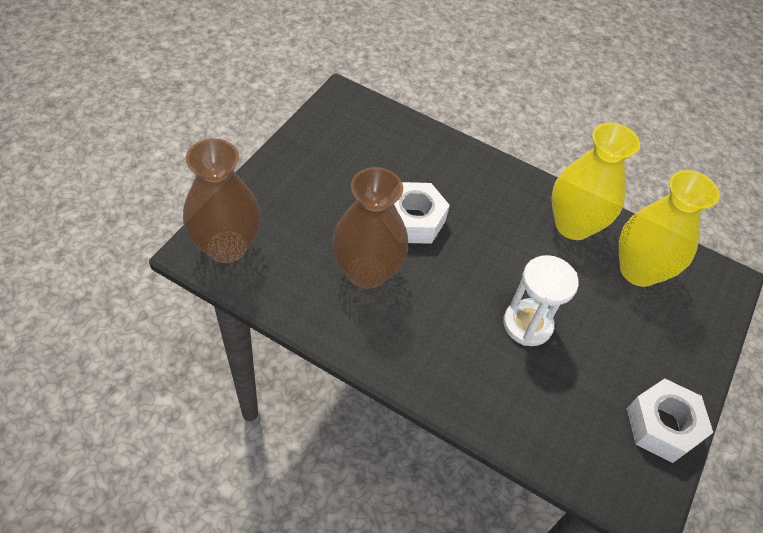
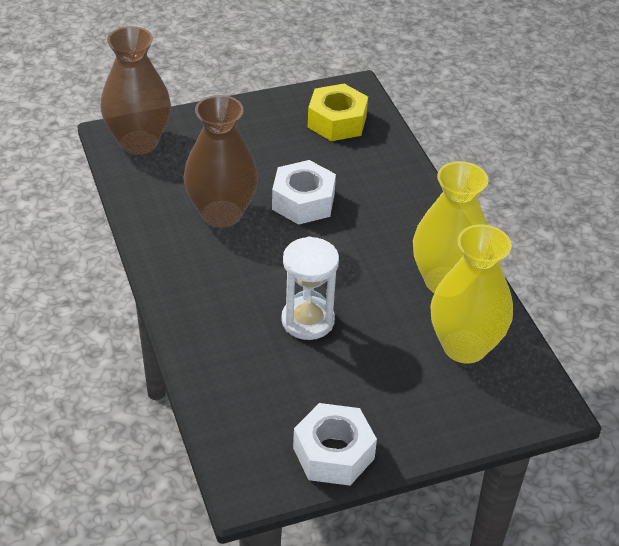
camera: 45 degrees right, 10 degrees down
none -> yellow nut [308,84,368,141]

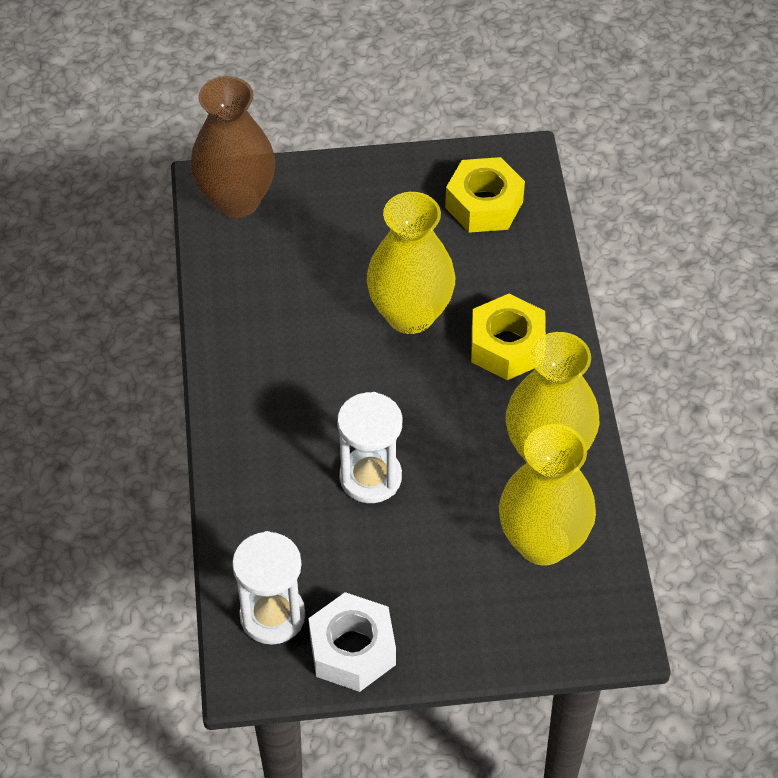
camera: 15 degrees right, 10 degrees up
brown vase [184,95,258,228] -> none
white nut [272,160,336,225] -> yellow vase [367,192,455,334]
none -> white hourglass [232,531,305,645]
none -> yellow nut [471,294,546,380]

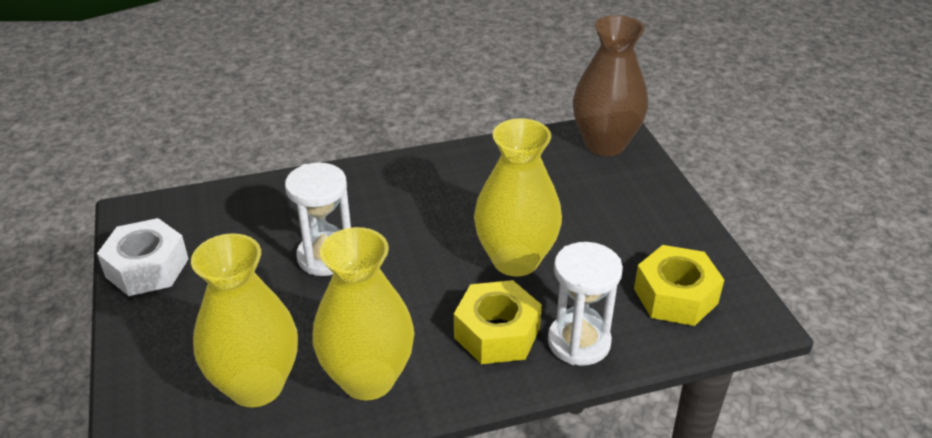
camera: 80 degrees right, 15 degrees down
white hourglass [232,531,305,645] -> white hourglass moved to [548,242,623,366]

